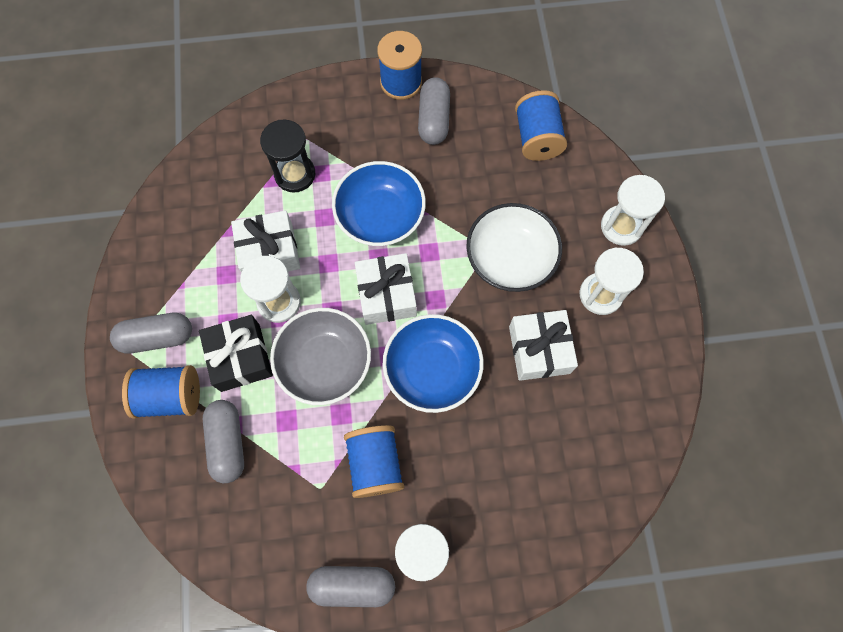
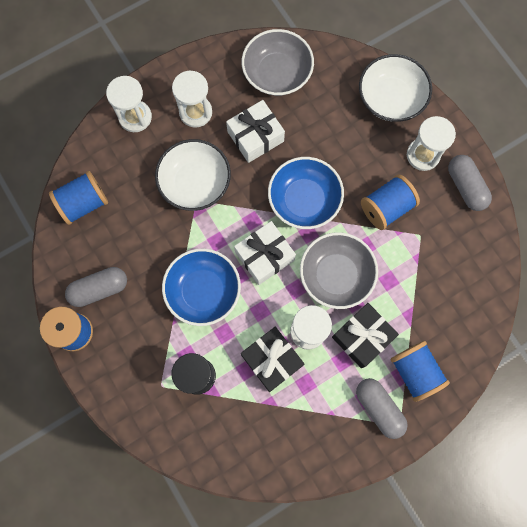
camera: 115 degrees left, 5 degrees up
grey capsule [203,400,244,483] -> none
white gift [231,210,300,273] -> black gift [241,327,304,392]
none -> grey bowl [242,29,314,96]
none -> white bowl [359,54,432,122]

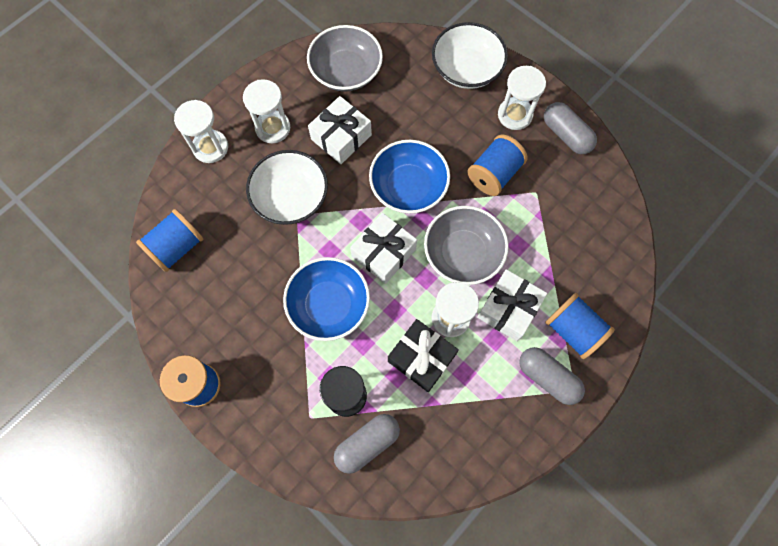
camera: 15 degrees left, 5 degrees down
grey capsule [65,267,127,307] -> grey capsule moved to [334,414,400,474]
black gift [332,303,399,368] -> white gift [477,269,547,341]

